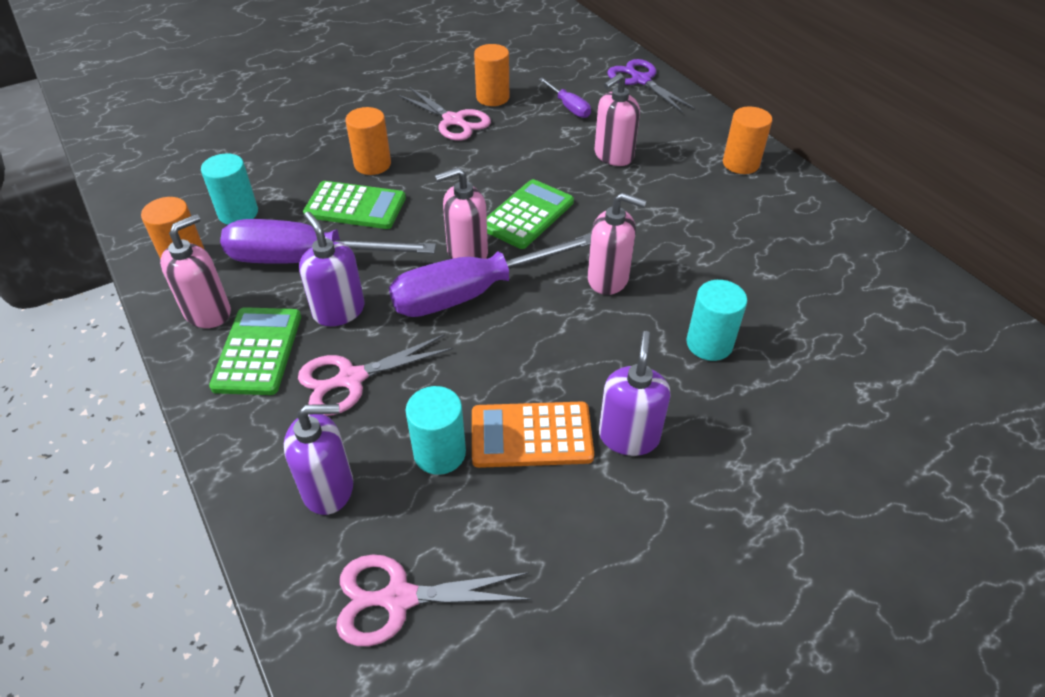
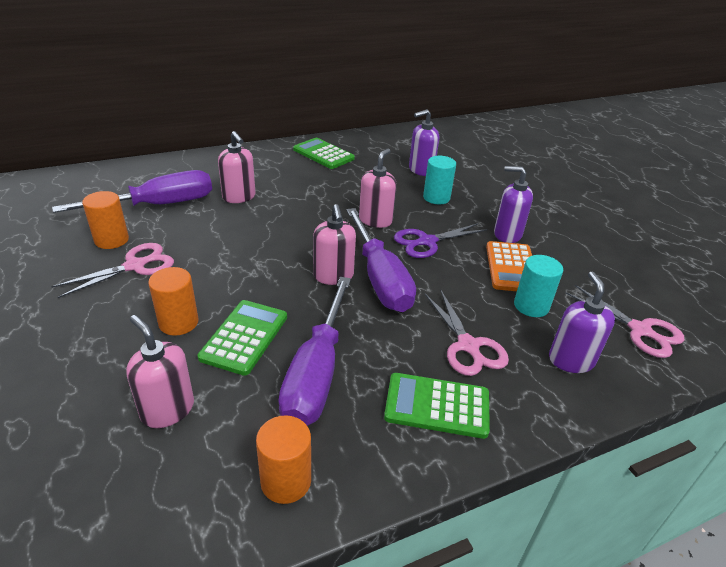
camera: 85 degrees left, 10 degrees down
pink soap dispenser [160,214,231,328] -> pink soap dispenser moved to [126,315,194,428]
turquoise cylinder [201,153,258,225] -> none
purple soap dispenser [299,212,365,326] -> purple soap dispenser moved to [409,109,439,176]
pink scissors [336,554,532,646] -> pink scissors turned 45 degrees counterclockwise [566,285,684,358]
green calculator [487,179,574,249] -> green calculator moved to [293,138,355,169]
purple screwdriver [538,78,591,118] -> purple screwdriver [52,170,212,213], size x2.13
purple scissors [607,59,695,113] -> purple scissors moved to [394,223,487,258]
orange cylinder [723,106,772,174] -> none

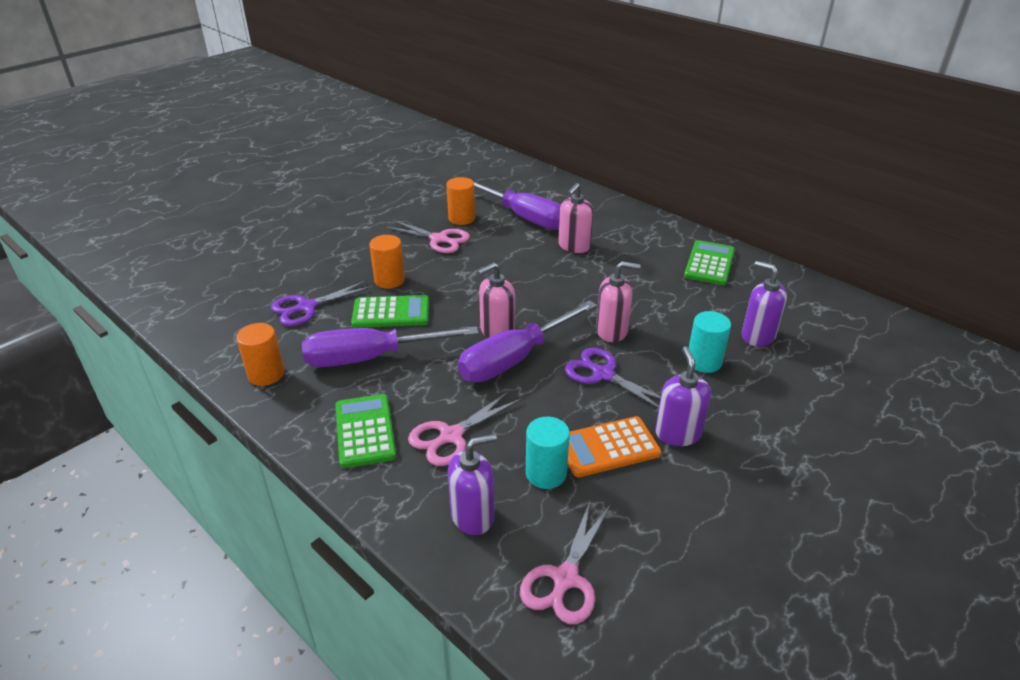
camera: 70 degrees right, 0 degrees up
pink soap dispenser [126,315,194,428] -> purple scissors [271,280,374,326]

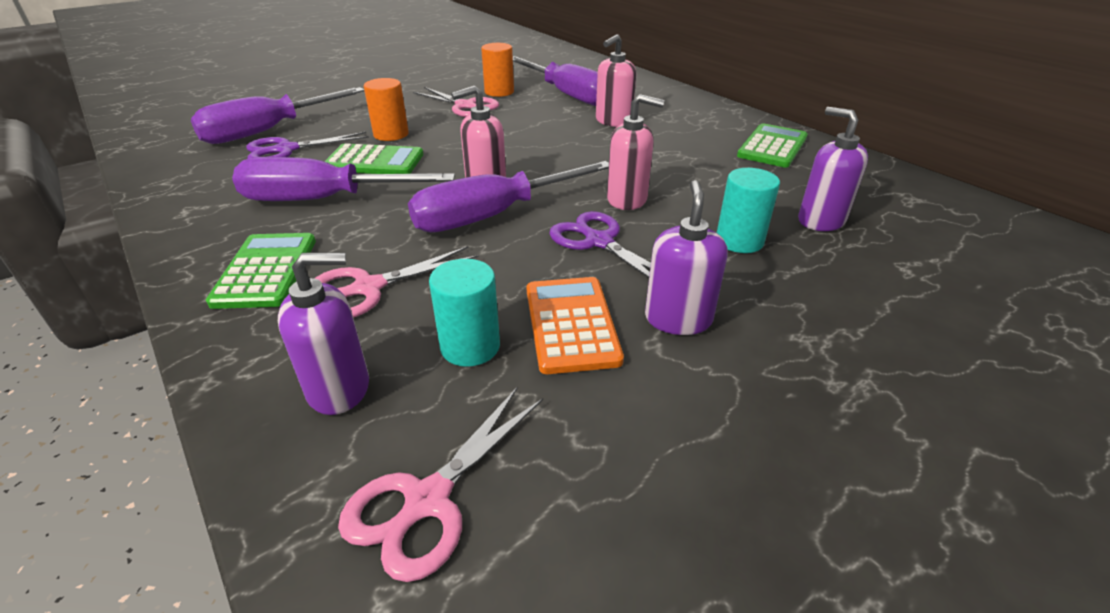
camera: 10 degrees right, 0 degrees up
orange cylinder [236,323,284,386] -> none
orange calculator [568,416,661,477] -> orange calculator turned 90 degrees clockwise [527,277,624,374]
none -> purple screwdriver [191,87,364,144]

